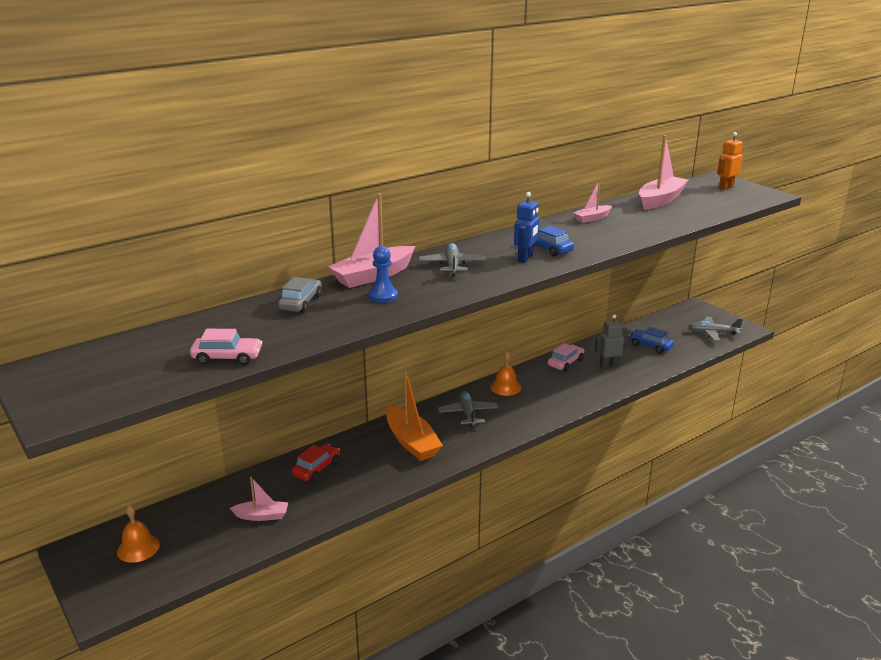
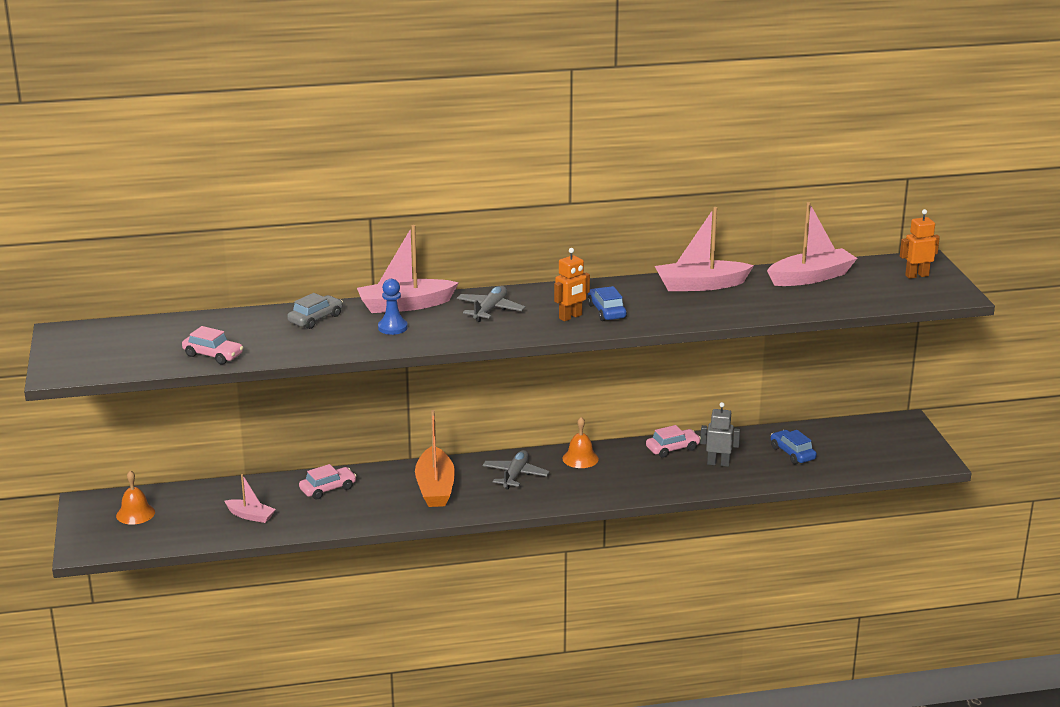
camera: 25 degrees right, 0 degrees up
red car [292,444,340,482] -> pink car [299,464,357,499]
blue robot [514,192,539,263] -> orange robot [554,248,590,321]
pink boat [573,179,612,223] -> pink boat [655,207,754,291], size x1.79
grey plane [688,317,743,341] -> none

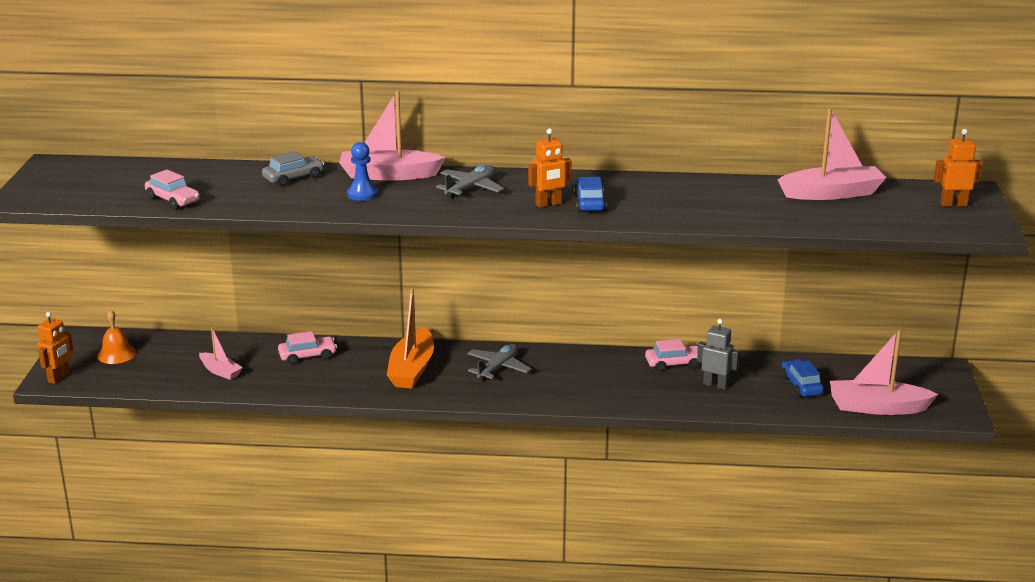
camera: 15 degrees right, 0 degrees up
orange bell [562,417,599,468] -> none
pink boat [655,207,754,291] -> pink boat moved to [830,329,938,415]
none -> orange robot [37,312,73,384]

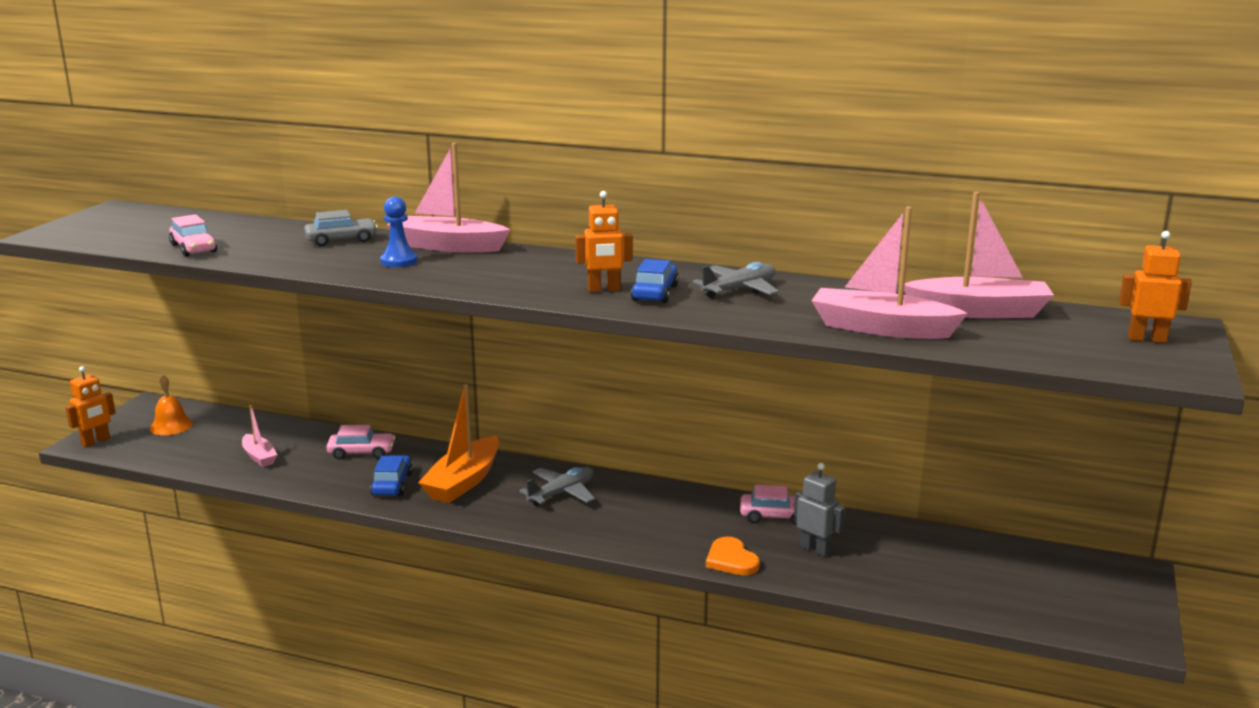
camera: 15 degrees right, 5 degrees down
grey plane [436,165,504,199] -> grey plane moved to [692,262,779,298]
blue car [781,360,824,397] -> blue car moved to [370,455,413,496]
pink boat [830,329,938,415] -> pink boat moved to [811,207,968,339]
none -> orange heart [706,537,760,575]

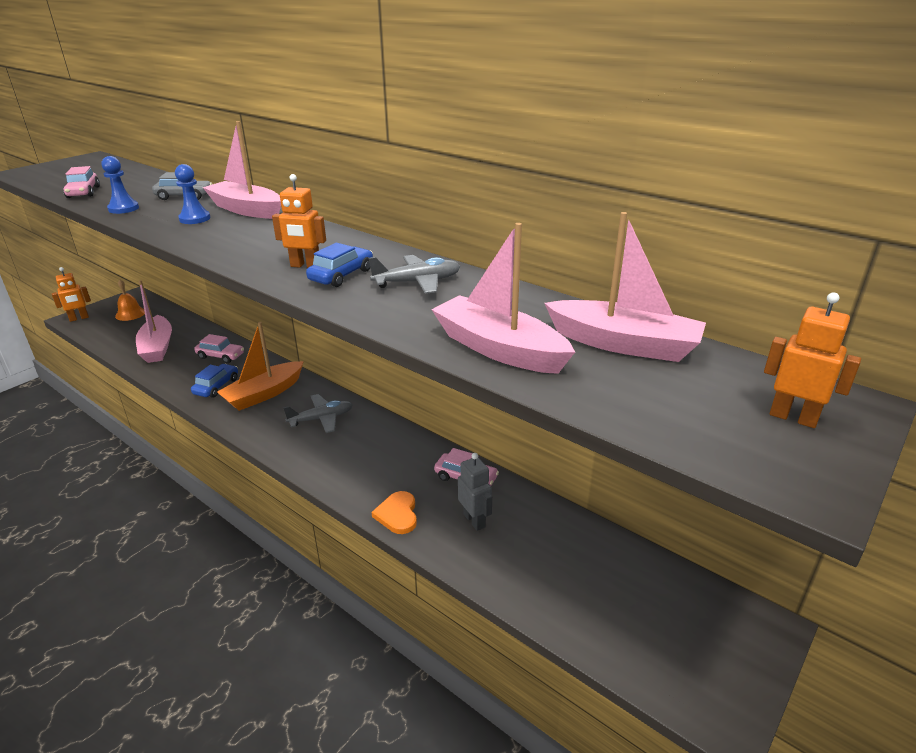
camera: 20 degrees right, 10 degrees up
pink boat [242,405,277,467] -> pink boat [136,280,172,363], size x1.79
none -> blue pawn [102,156,139,214]

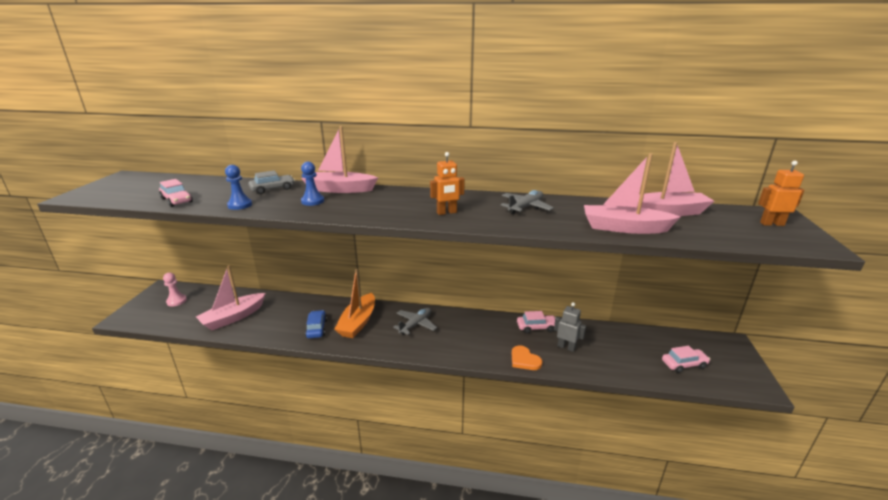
camera: 30 degrees left, 5 degrees down
orange robot [52,267,91,322] -> none
orange bell [115,280,145,321] -> pink pawn [163,273,187,306]
pink boat [136,280,172,363] -> pink boat turned 90 degrees clockwise [196,265,266,330]
pink car [195,334,244,363] -> pink car moved to [662,346,710,373]
blue car [306,243,373,287] -> none

